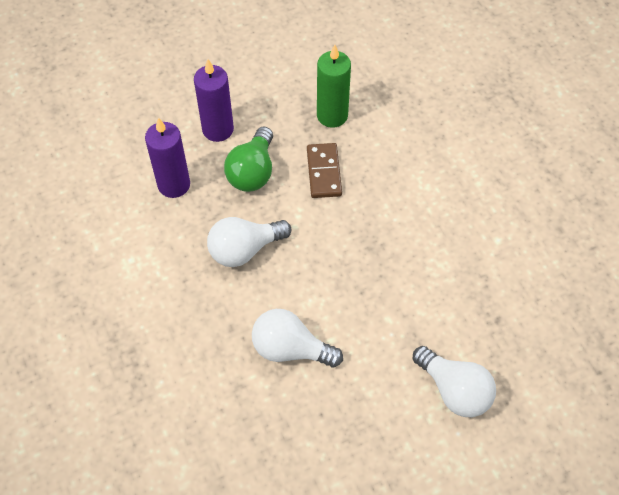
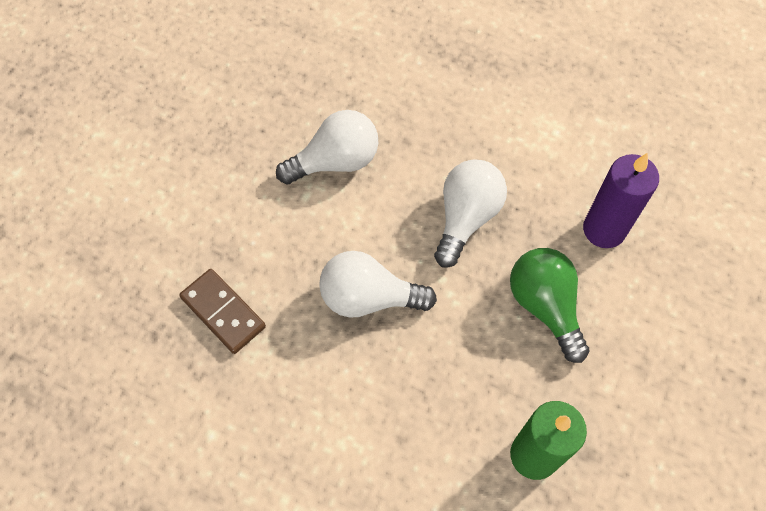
camera: 140 degrees right, 5 degrees up
purple candle [194,59,234,142] -> none
brown domino [307,143,342,198] -> brown domino moved to [179,269,266,354]
white light bulb [413,346,496,417] -> white light bulb moved to [319,251,437,318]

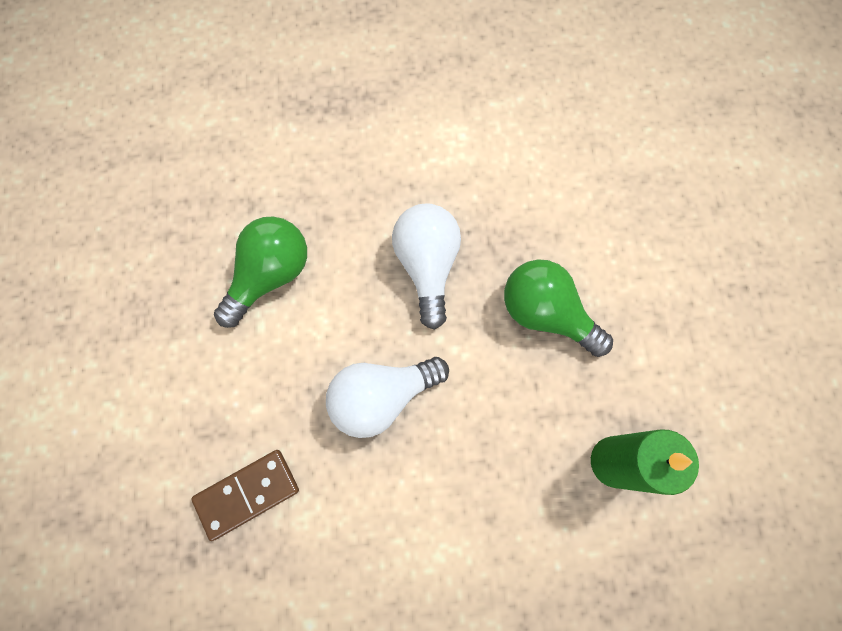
camera: 30 degrees left, 10 degrees up
brown domino [179,269,266,354] -> brown domino turned 45 degrees counterclockwise [191,450,299,541]
white light bulb [276,110,378,185] -> green light bulb [214,216,307,328]
purple candle [583,153,659,248] -> none

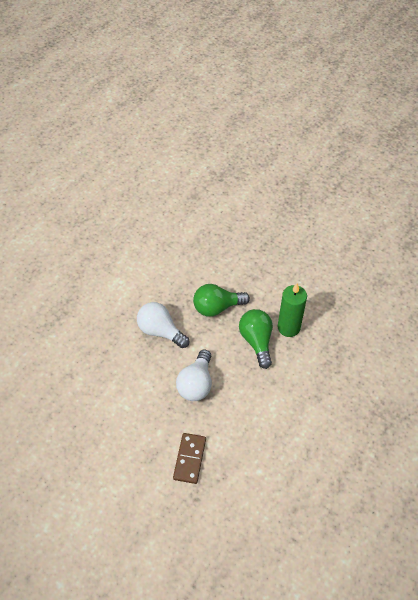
camera: 50 degrees left, 20 degrees down
green light bulb [214,216,307,328] -> green light bulb moved to [239,309,273,369]

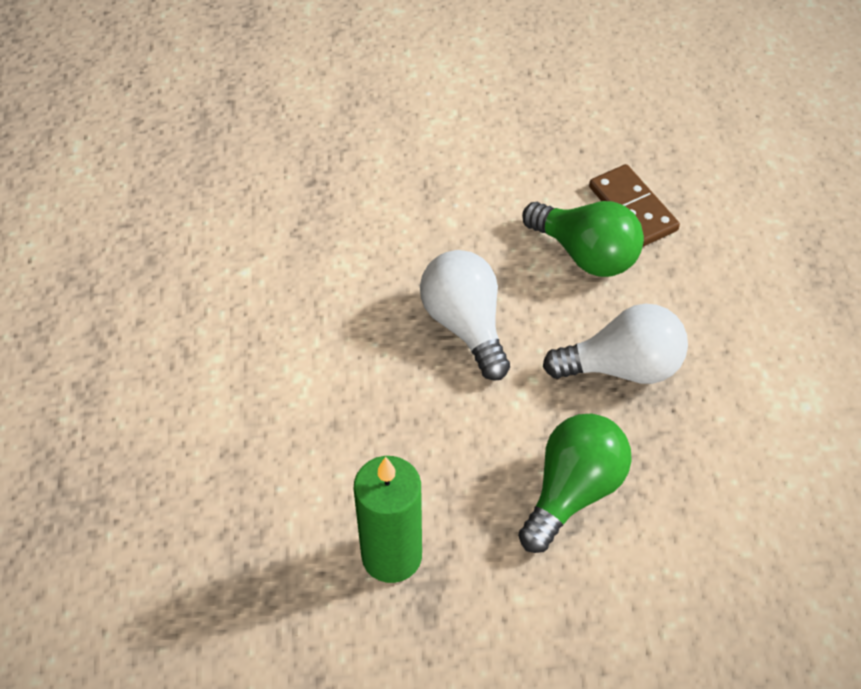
camera: 140 degrees right, 0 degrees up
brown domino [173,433,206,484] -> brown domino moved to [589,164,680,247]
green light bulb [239,309,273,369] -> green light bulb moved to [522,201,644,277]

